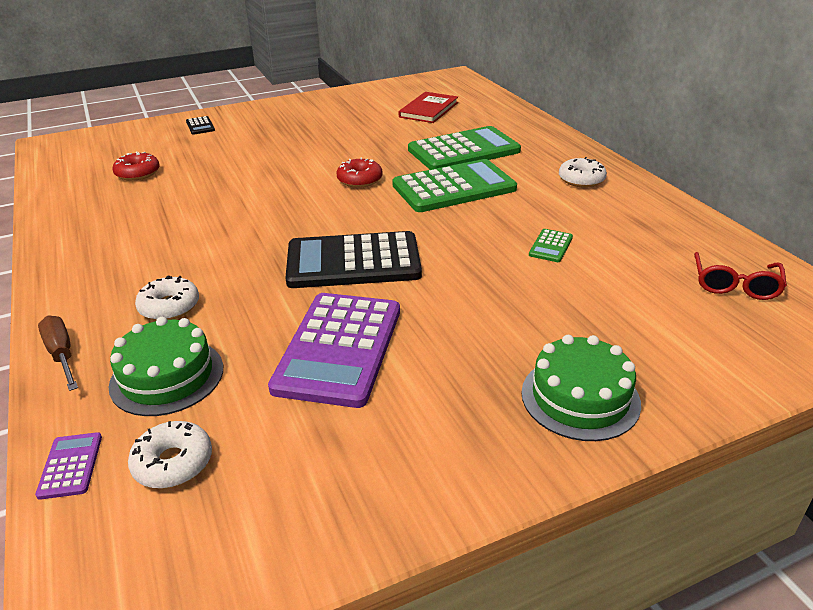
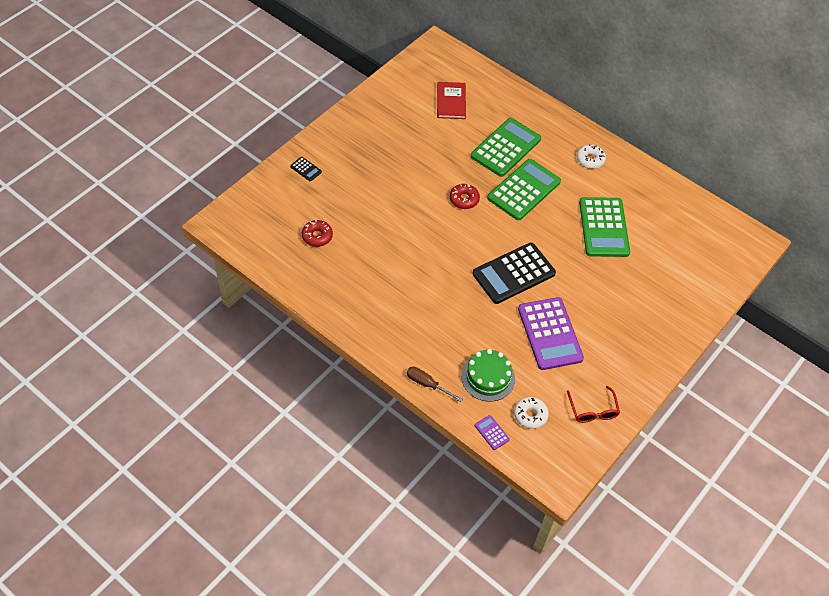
camera: 30 degrees left, 20 degrees up
white donut [135,276,199,320] -> none
green cake [521,335,641,441] -> none
green calculator [529,229,573,262] -> green calculator [579,197,630,257], size x2.42
red glasses [694,252,787,300] -> red glasses moved to [567,386,620,423]

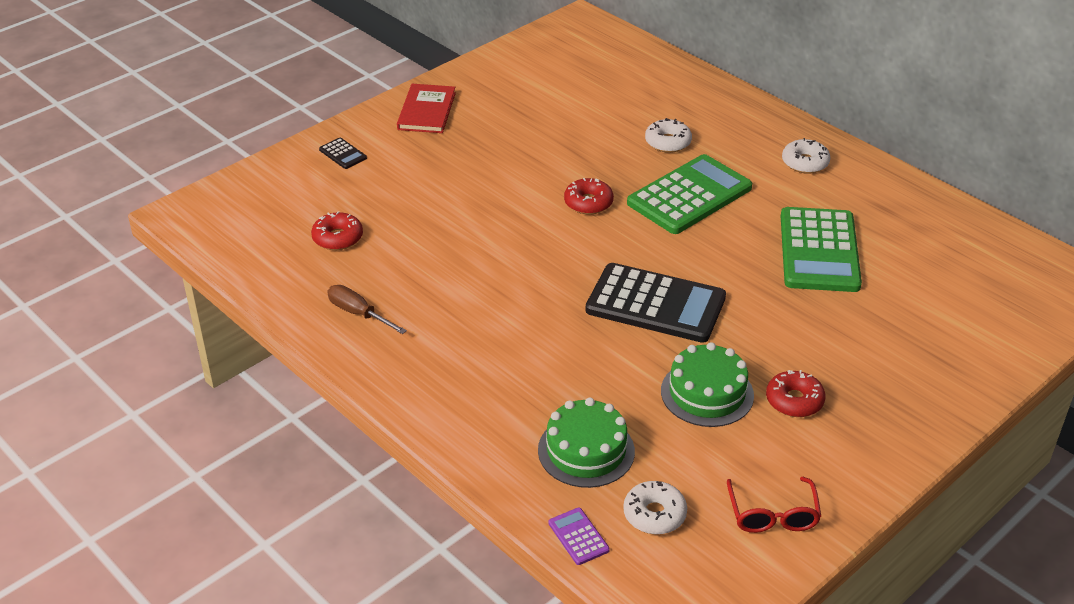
camera: 10 degrees right, 15 degrees down
brown screwdriver [407,367,463,402] -> brown screwdriver moved to [327,285,407,334]
red book [437,82,466,119] -> red book moved to [397,84,456,133]
green calculator [471,118,541,177] -> white donut [645,118,692,153]
black calculator [472,242,556,304] -> black calculator turned 135 degrees counterclockwise [586,263,726,343]
purple calculator [518,297,584,370] -> green cake [661,342,754,427]
none -> red donut [766,370,826,417]

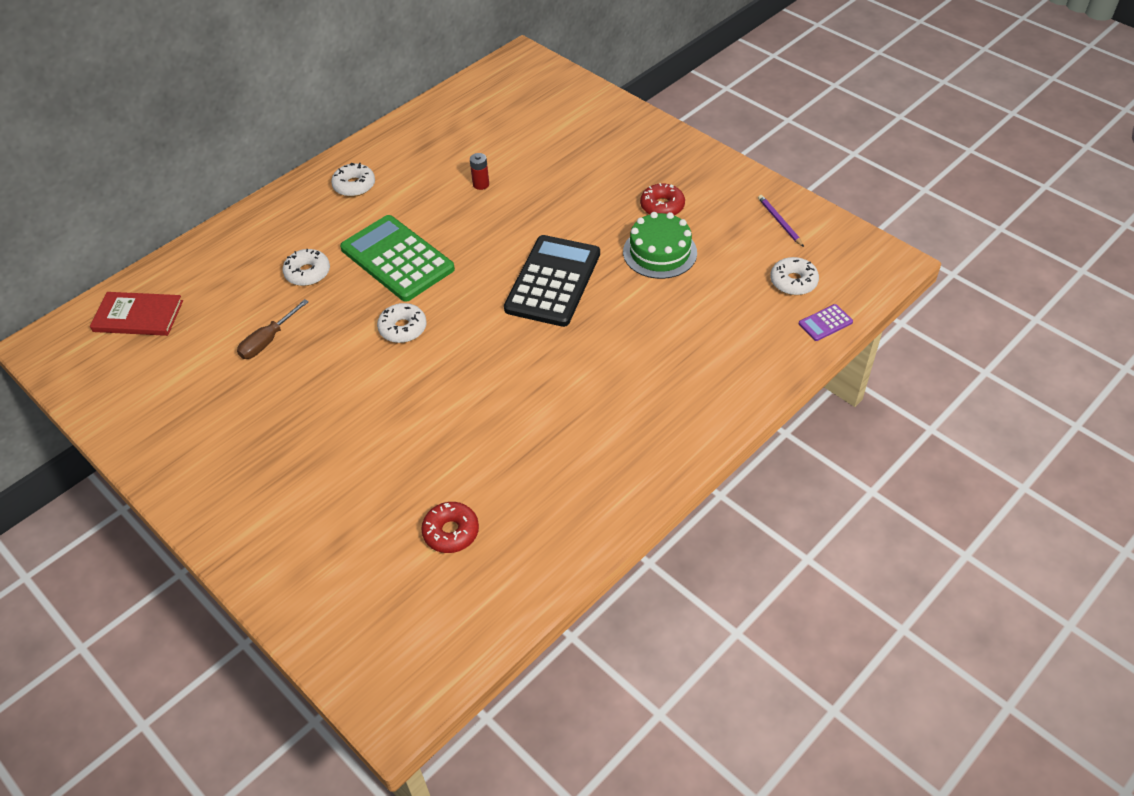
camera: 90 degrees left, 10 degrees up
black calculator [319,138,367,169] -> none
brown screwdriver [327,285,407,334] -> brown screwdriver moved to [237,299,309,359]
red book [397,84,456,133] -> red book moved to [90,292,183,336]
green cake [538,398,635,488] -> none
red donut [564,178,614,214] -> white donut [377,303,427,343]
red glasses [727,477,821,533] -> purple pencil [758,195,804,247]
green calculator [781,207,862,292] -> red battery [470,153,489,190]

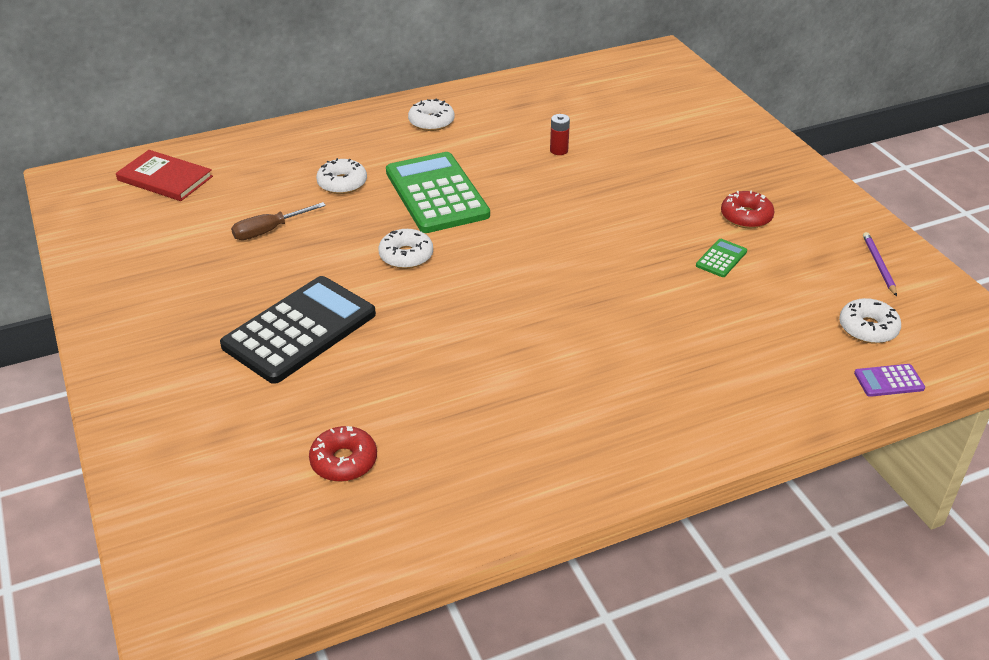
camera: 20 degrees right, 10 degrees down
black calculator [504,235,600,327] -> black calculator moved to [220,276,376,384]
green cake [623,212,697,279] -> green calculator [696,239,747,277]

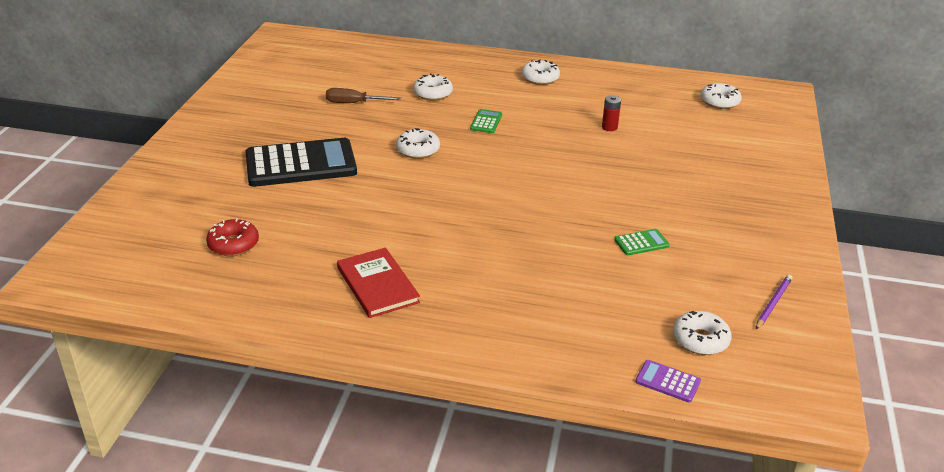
camera: 35 degrees right, 5 degrees down
red book [116,150,213,201] -> red book moved to [337,248,420,318]
green calculator [386,152,490,233] -> green calculator [470,109,502,133], size x0.41
red donut [721,191,775,229] -> none
none -> white donut [701,83,742,109]

